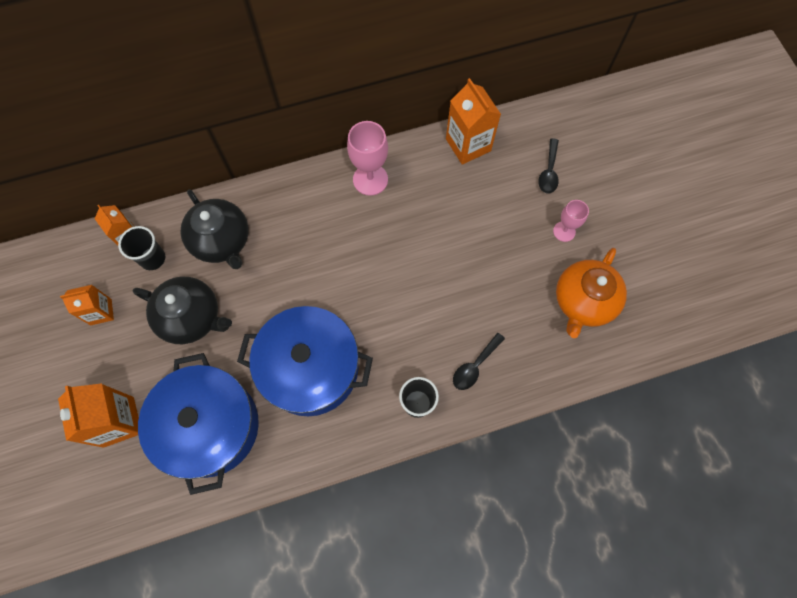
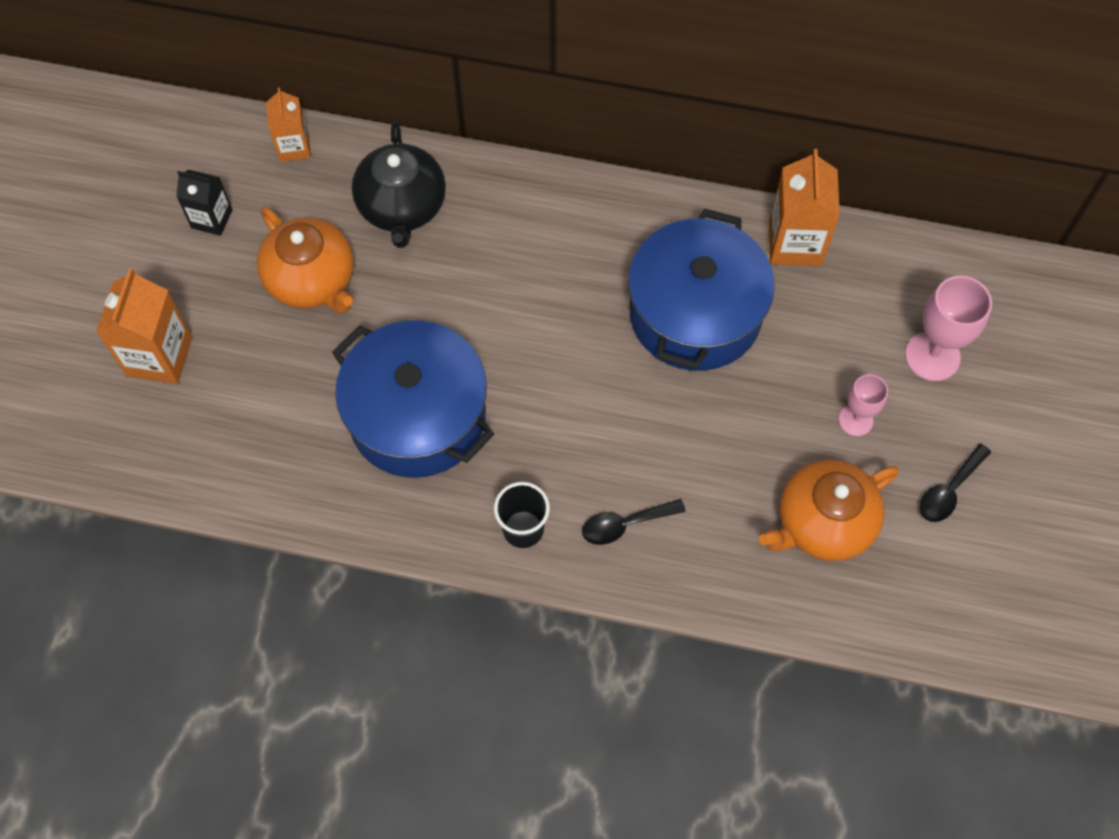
camera: 30 degrees right, 5 degrees down
orange carton [60,285,114,325] -> black carton [176,170,232,236]
black cup [118,226,165,270] -> none
black teapot [133,277,232,344] -> orange teapot [257,207,354,313]
blue pot [138,353,259,495] -> blue pot moved to [628,209,775,371]
pink goblet [347,121,388,196] -> pink goblet moved to [905,276,992,381]
black spoon [538,138,559,193] -> black spoon moved to [920,443,991,522]

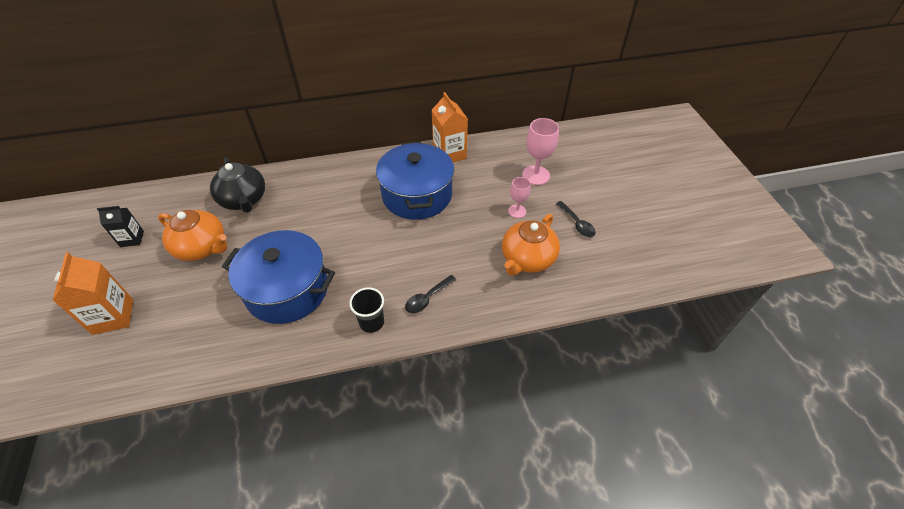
camera: 25 degrees left, 15 degrees down
orange carton [266,87,311,162] -> none
black spoon [920,443,991,522] -> black spoon turned 45 degrees counterclockwise [556,201,596,237]

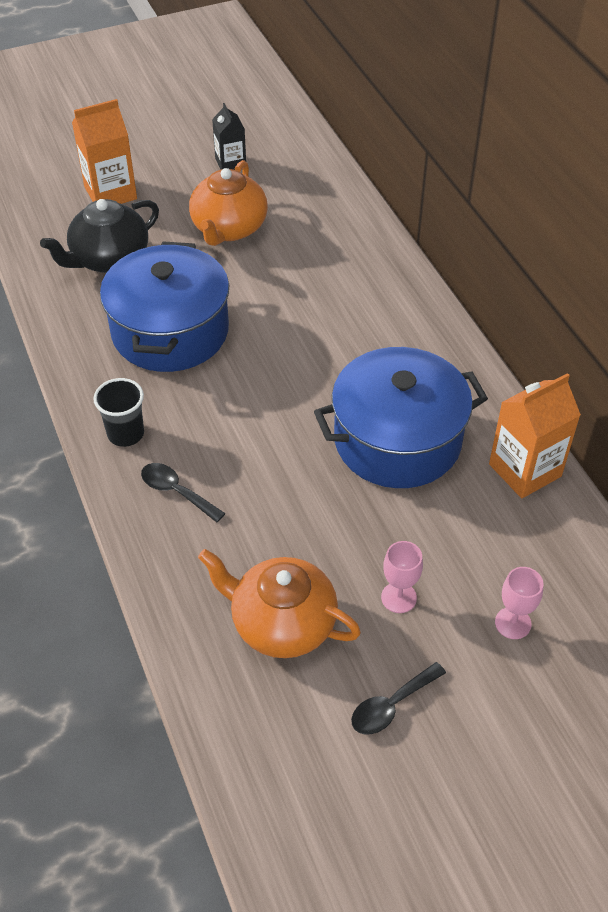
camera: 80 degrees right, 0 degrees up
black teapot [210,158,265,213] -> black teapot moved to [40,199,159,273]
pink goblet [522,118,559,185] -> pink goblet [495,567,544,639], size x0.61

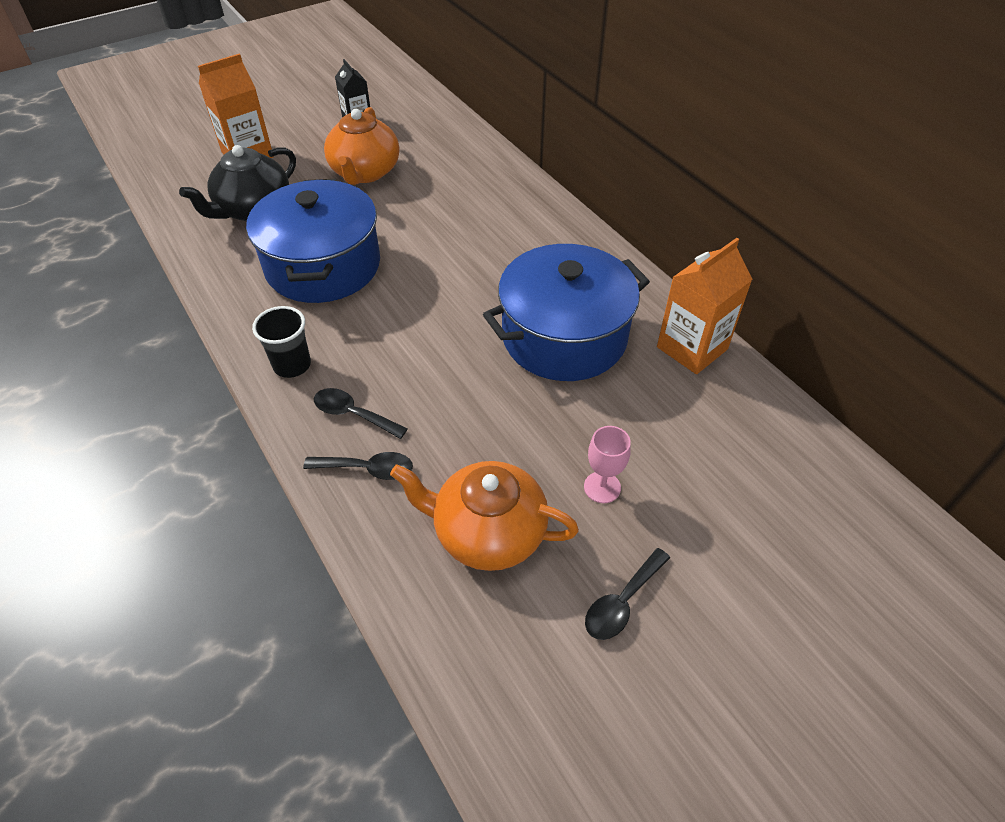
camera: 10 degrees left, 0 degrees up
pink goblet [495,567,544,639] -> none
none -> black spoon [303,452,413,480]

